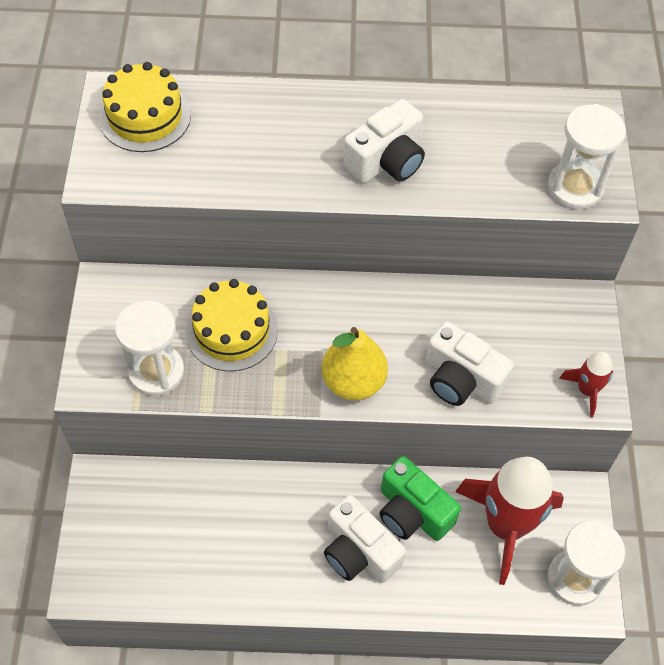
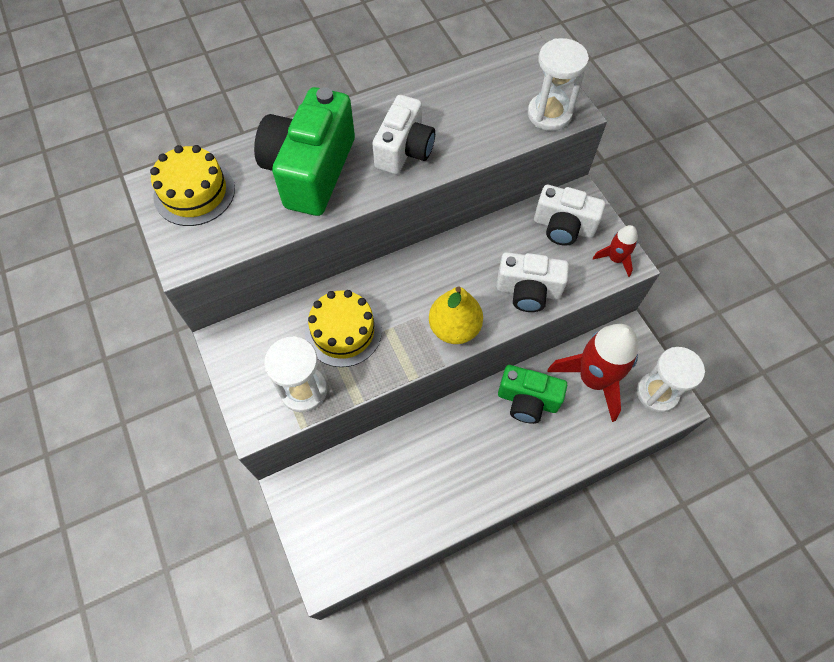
camera: 25 degrees left, 5 degrees up
white camera [324,495,406,583] -> white camera moved to [534,185,605,246]
none -> green camera [254,87,355,216]

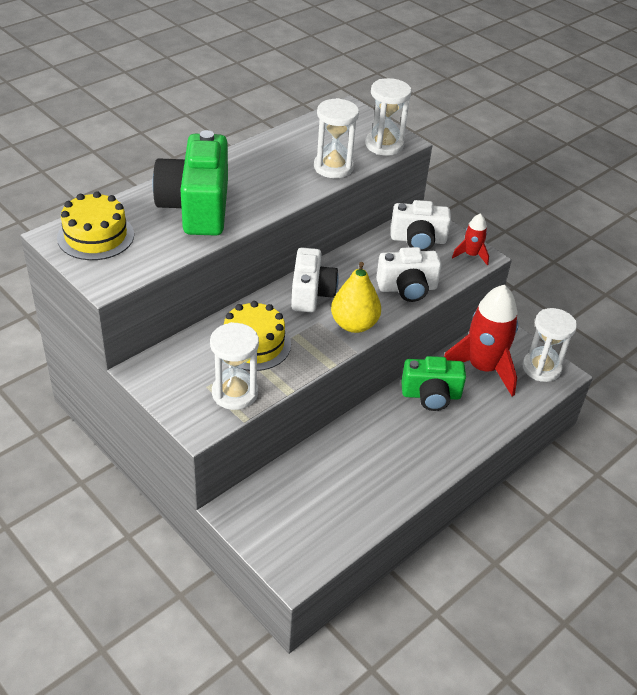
camera: 20 degrees left, 20 degrees down
white camera [373,95,435,174] -> white camera moved to [291,248,339,312]
none -> white hourglass [314,98,359,178]

